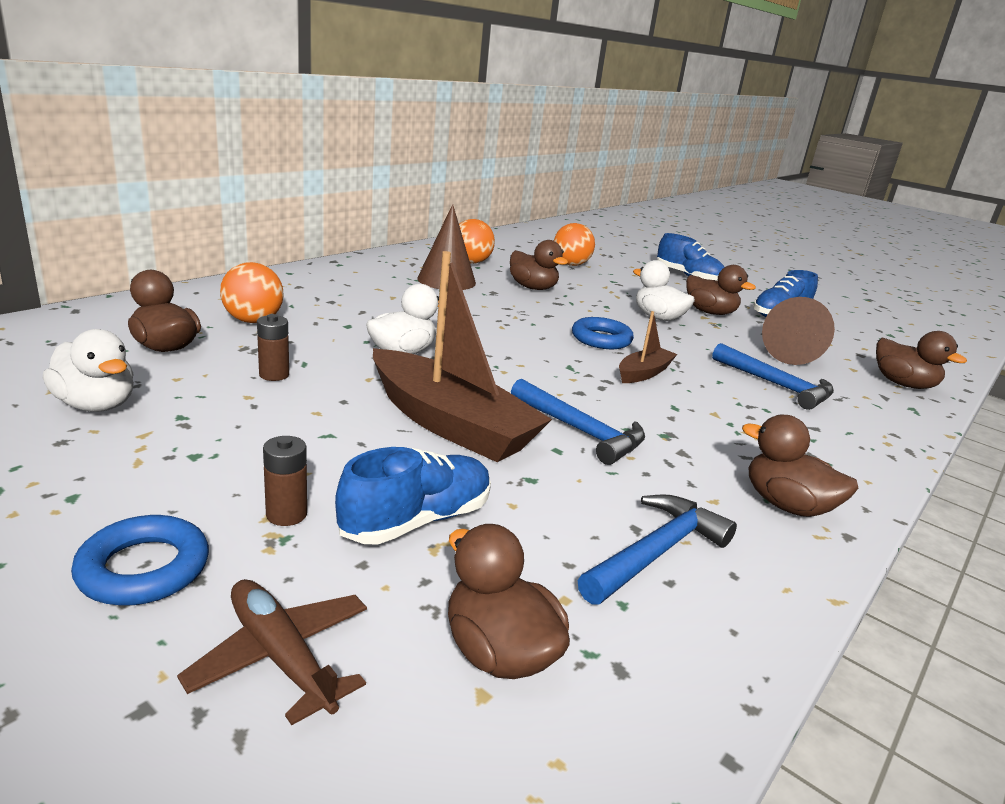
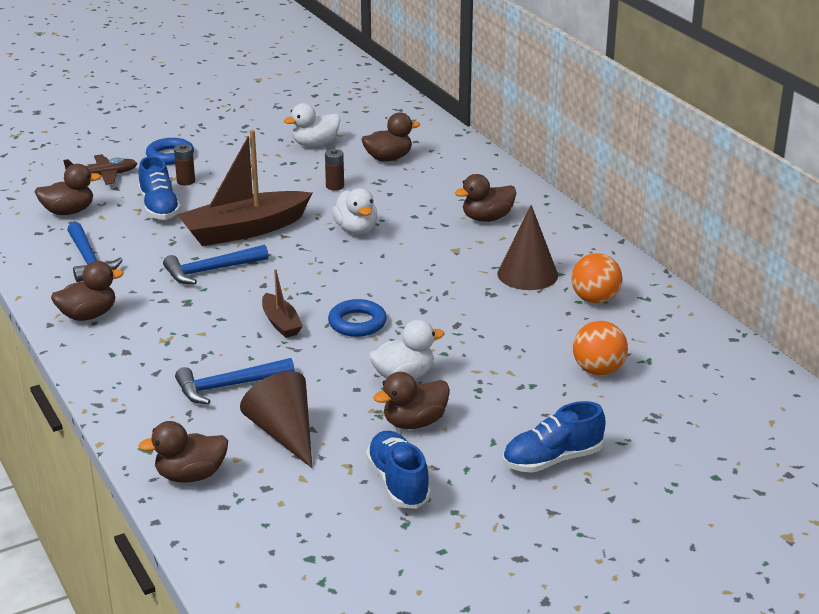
camera: 115 degrees right, 5 degrees up
orange ball [220,262,284,323] -> none
brown duck [510,240,568,290] -> brown duck moved to [455,174,516,222]

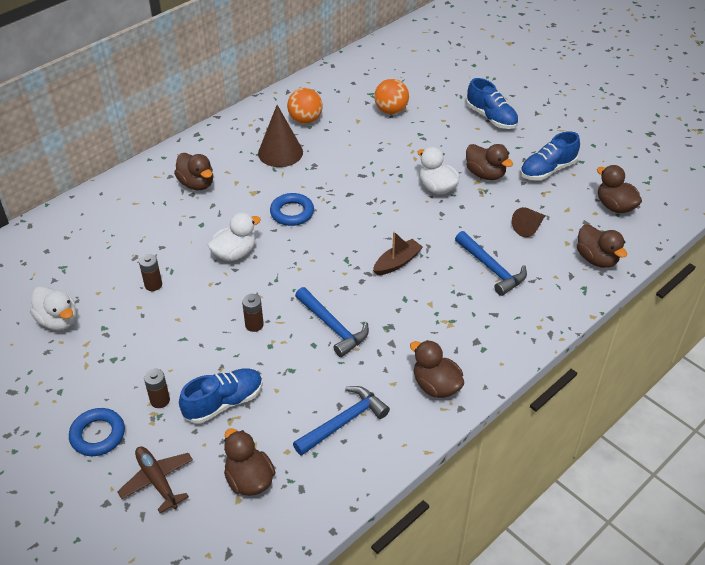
camera: 105 degrees left, 15 degrees up
brown boat [177,130,312,246] -> brown battery [242,294,264,332]
brown cone [240,371,312,468] -> brown cone [512,207,546,237], size x0.61
blue ring [328,299,387,337] -> blue ring moved to [270,193,314,226]
brown duck [361,112,420,161] -> brown duck moved to [597,165,642,213]

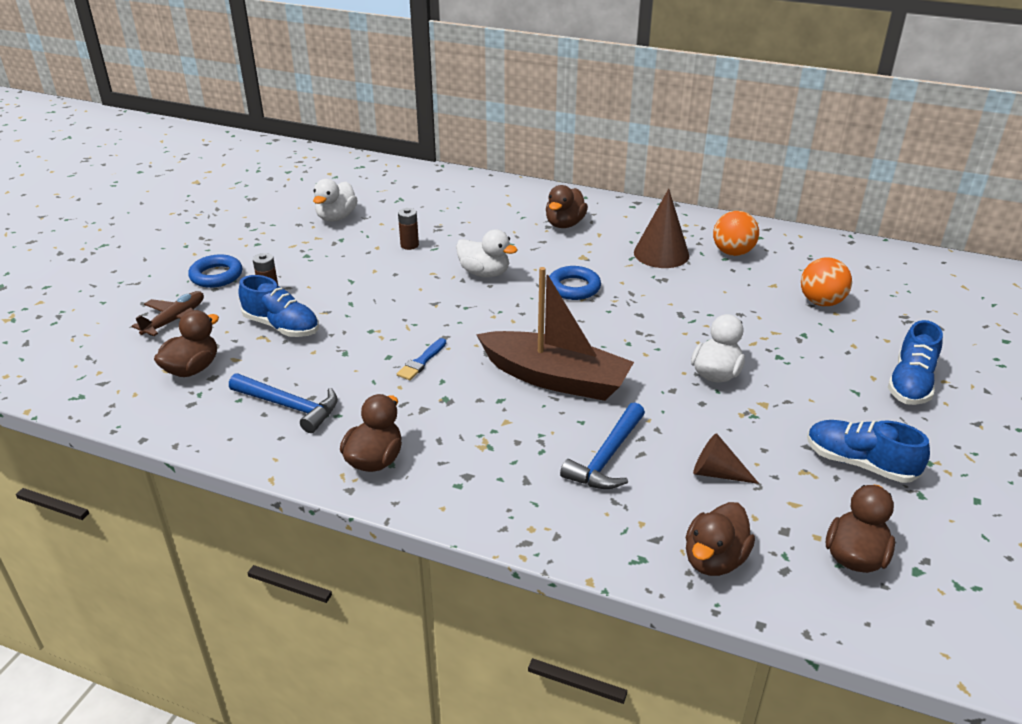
camera: 65 degrees right, 10 degrees down
brown battery [242,294,264,332] -> none
blue hammer [295,287,369,357] -> blue brush [397,338,446,380]
brown boat [373,231,423,275] -> brown boat [476,267,634,401], size x2.04
brown duck [466,144,513,180] -> none

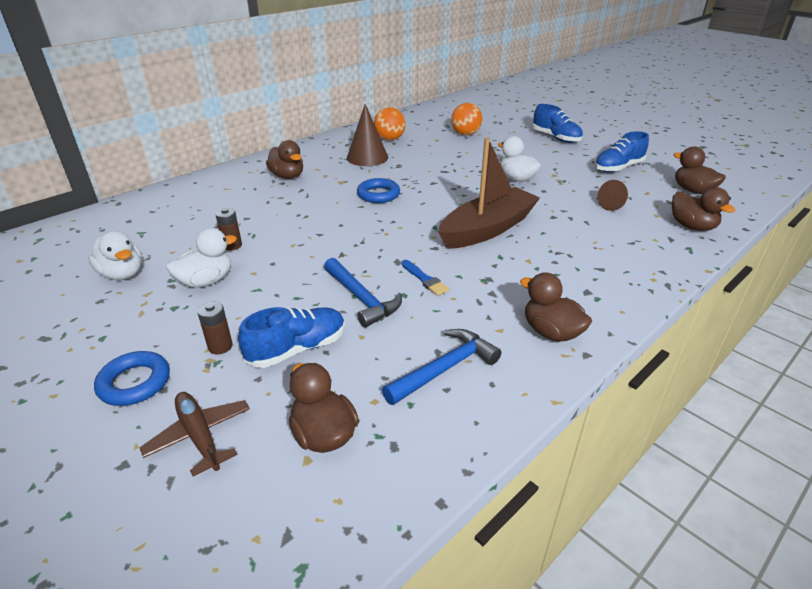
camera: 65 degrees left, 0 degrees up
white duck [456,230,518,277] -> white duck moved to [166,228,237,288]
blue hammer [560,402,645,489] -> blue hammer moved to [324,258,402,328]

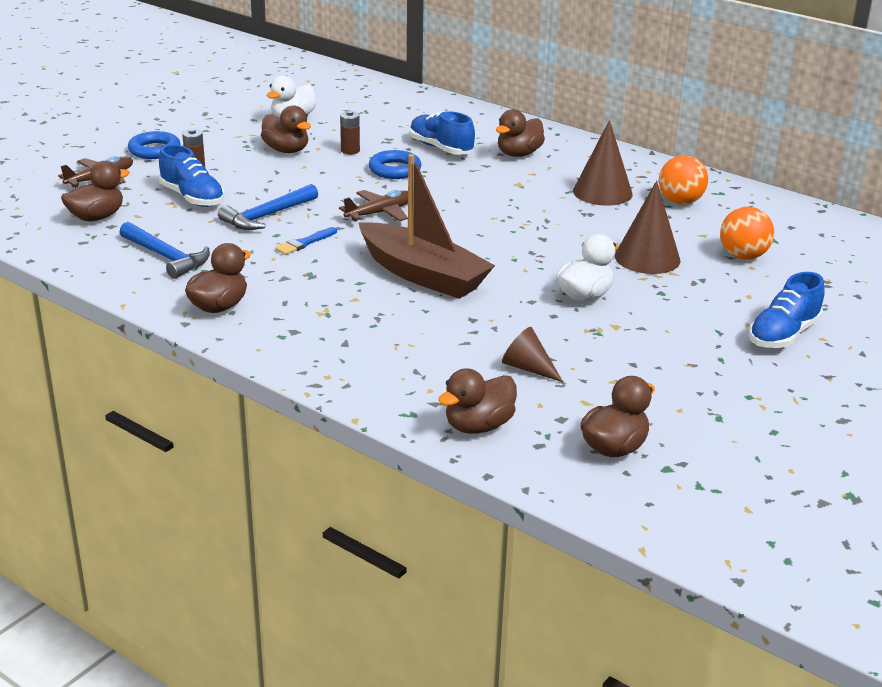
camera: 80 degrees right, 5 degrees down
white duck [166,228,237,288] -> brown duck [261,105,311,153]
blue ring [357,178,400,203] -> blue ring moved to [369,150,421,179]
blue shoe [594,131,649,173] -> blue shoe moved to [410,111,475,155]
none -> brown plane [339,190,408,222]
none -> brown cone [615,181,681,274]

